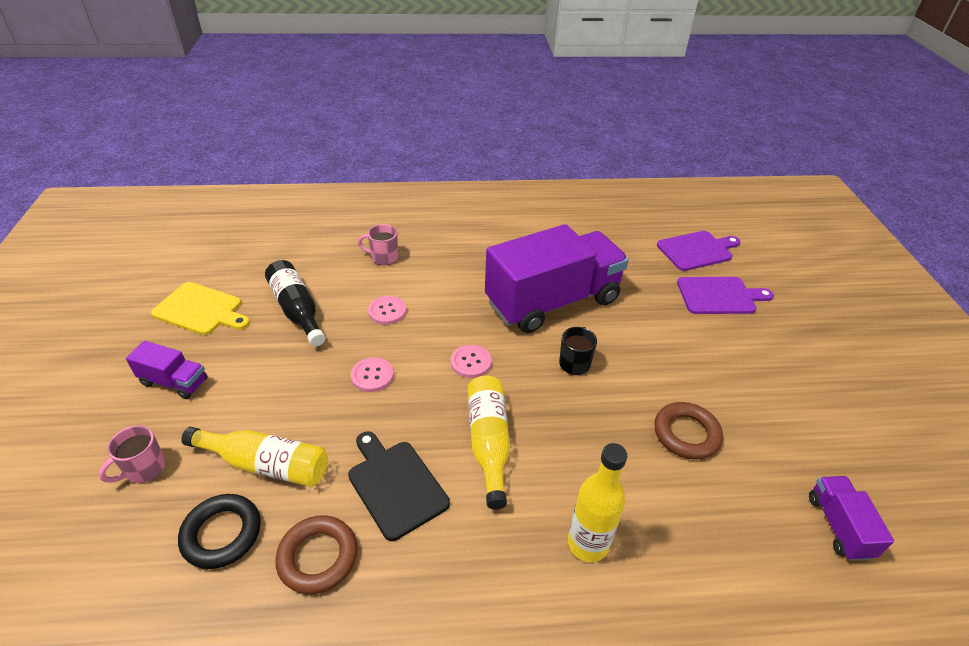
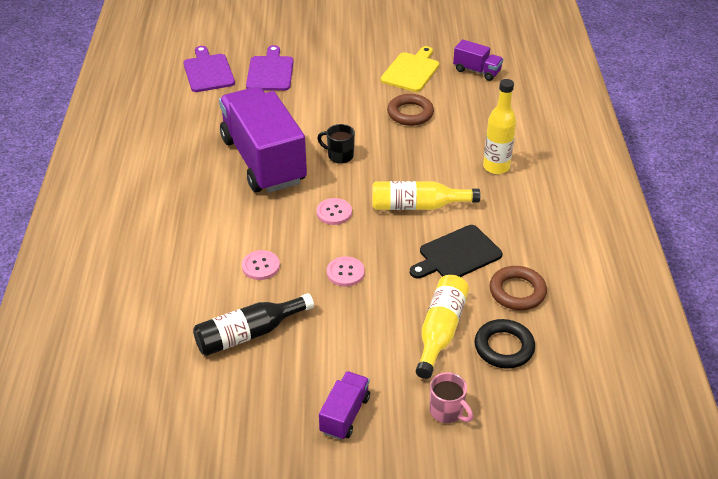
camera: 85 degrees left, 0 degrees up
yellow cutting board [151,282,250,335] -> yellow cutting board moved to [381,46,439,92]
pink mug [358,224,398,265] -> none
purple truck [809,476,894,561] -> purple truck turned 150 degrees counterclockwise [453,39,503,81]

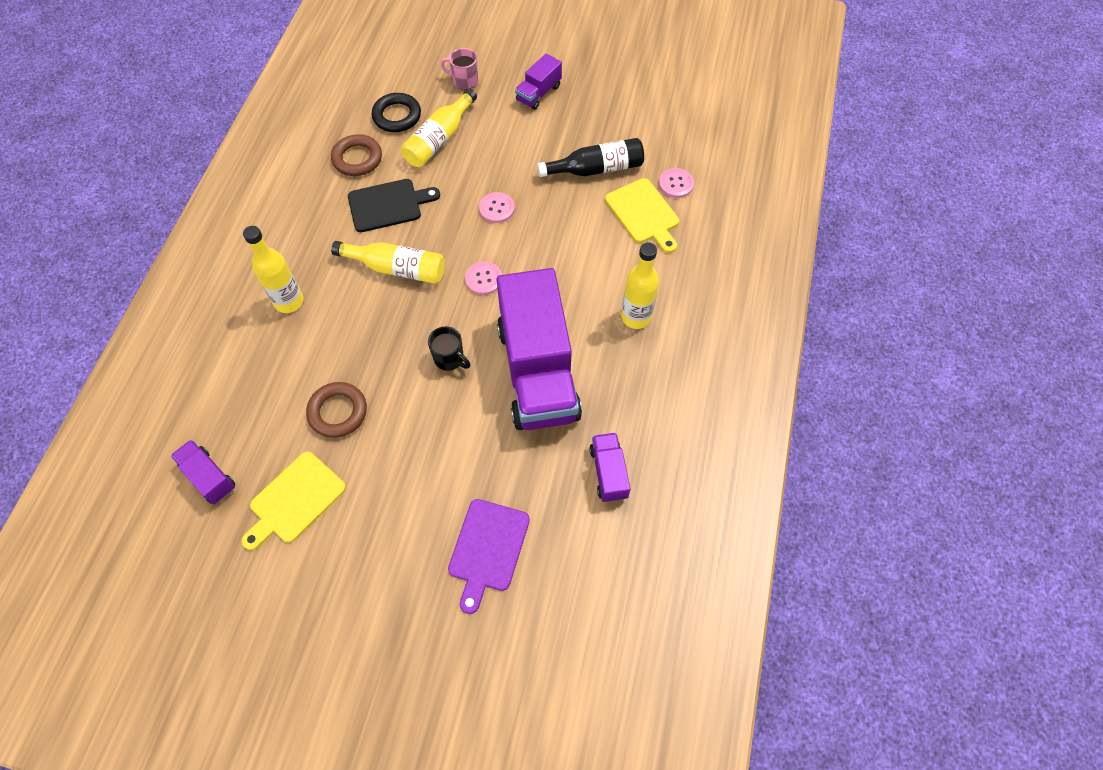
camera: 165 degrees left, 20 degrees up
purple cutting board [183,46,235,92] -> none
pink button [242,250,280,280] -> pink button moved to [659,168,694,198]
pink mug [430,372,473,423] -> pink mug turned 45 degrees counterclockwise [441,48,478,89]
none -> purple truck [589,433,631,502]
none -> yellow cutting board [605,178,679,253]
none -> yellow bottle [621,242,659,329]

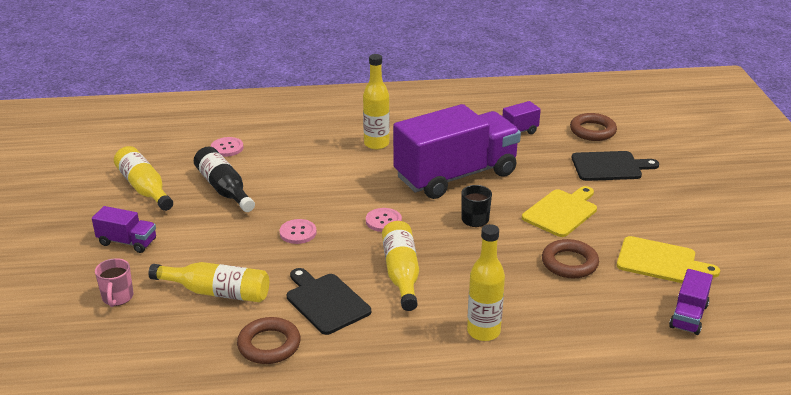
camera: 110 degrees left, 30 degrees down
black ring [372,93,421,132] -> none
purple cutting board [448,499,530,614] -> black cutting board [572,151,659,181]
yellow cutting board [605,178,679,253] -> yellow cutting board moved to [522,186,597,237]
none -> yellow bottle [114,146,173,211]
none -> brown ring [570,113,617,141]

